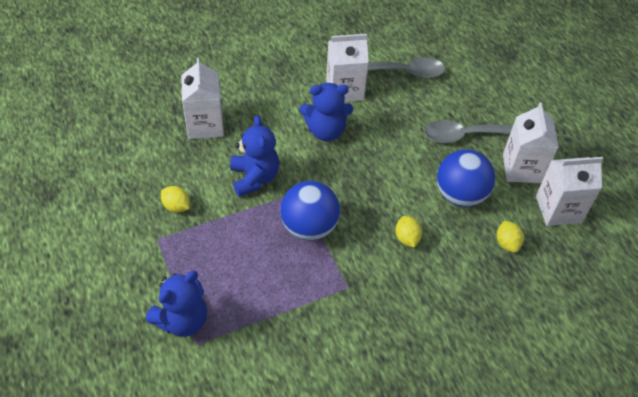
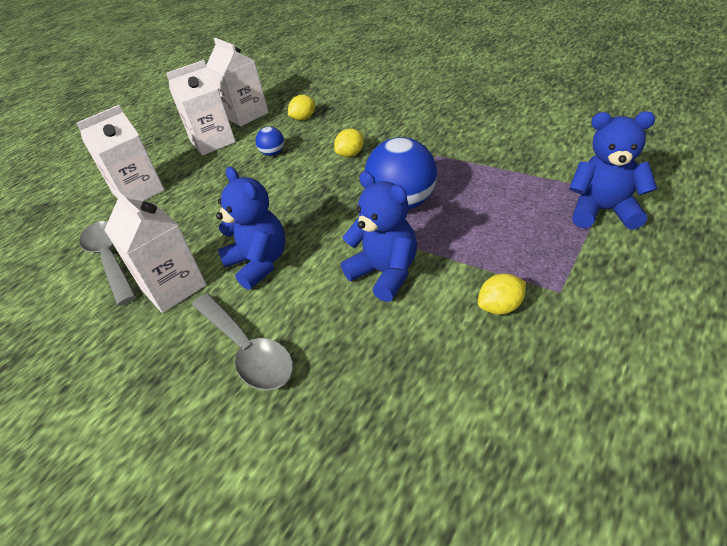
camera: 115 degrees left, 10 degrees down
yellow lemon [161,186,190,213] -> yellow lemon turned 60 degrees clockwise [478,274,526,315]
white carton [181,58,224,139] -> white carton moved to [77,105,164,201]
blue teddy bear [230,115,279,197] -> blue teddy bear turned 90 degrees clockwise [341,171,417,302]
grey spoon [424,120,513,143] -> grey spoon moved to [192,294,293,391]
blue ball [437,149,495,207] -> blue ball [256,127,284,156], size x0.48

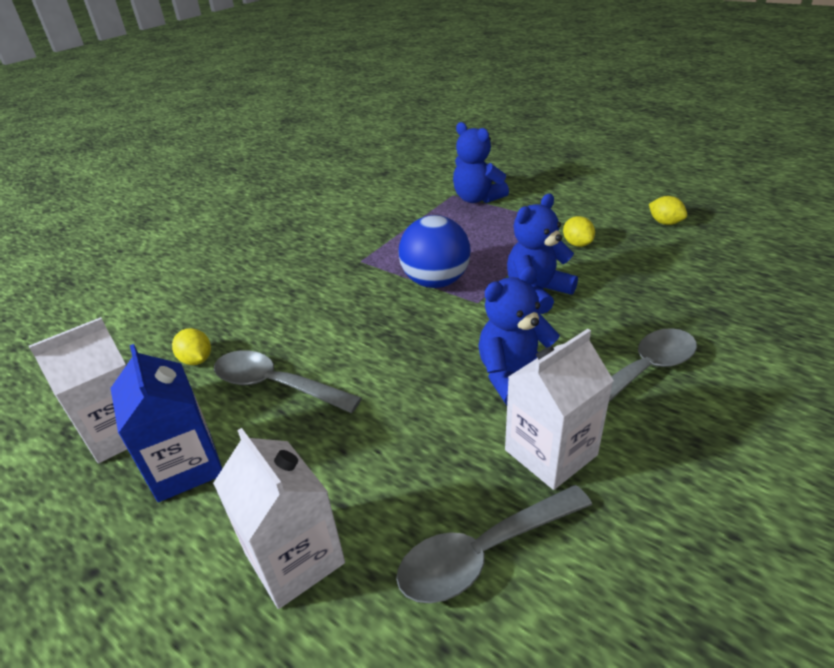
camera: 90 degrees left, 5 degrees down
white carton [166,60,236,156] -> blue carton [111,344,222,502]
blue ball [256,127,284,156] -> grey spoon [214,350,362,413]
yellow lemon [334,128,364,157] -> yellow lemon moved to [649,196,687,225]
blue teddy bear [569,111,657,230] -> blue teddy bear turned 60 degrees counterclockwise [453,122,509,203]

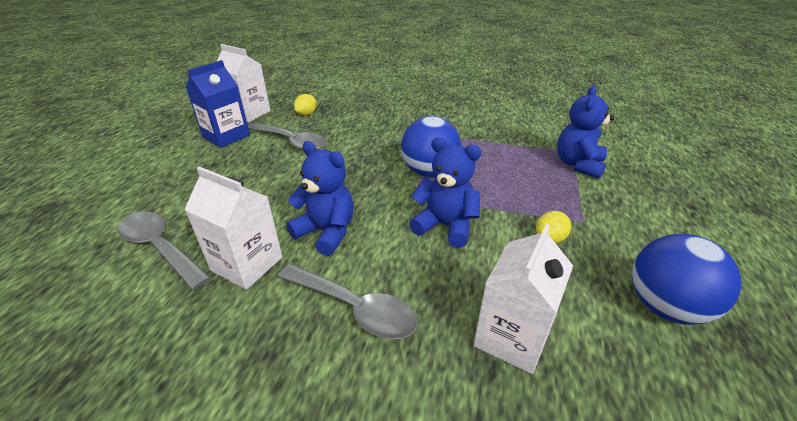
camera: 65 degrees right, 0 degrees up
white carton [213,428,345,609] -> white carton moved to [473,224,573,374]
grey spoon [214,350,362,413] -> grey spoon turned 120 degrees clockwise [248,123,327,150]
yellow lemon [649,196,687,225] -> blue ball [632,234,742,325]

